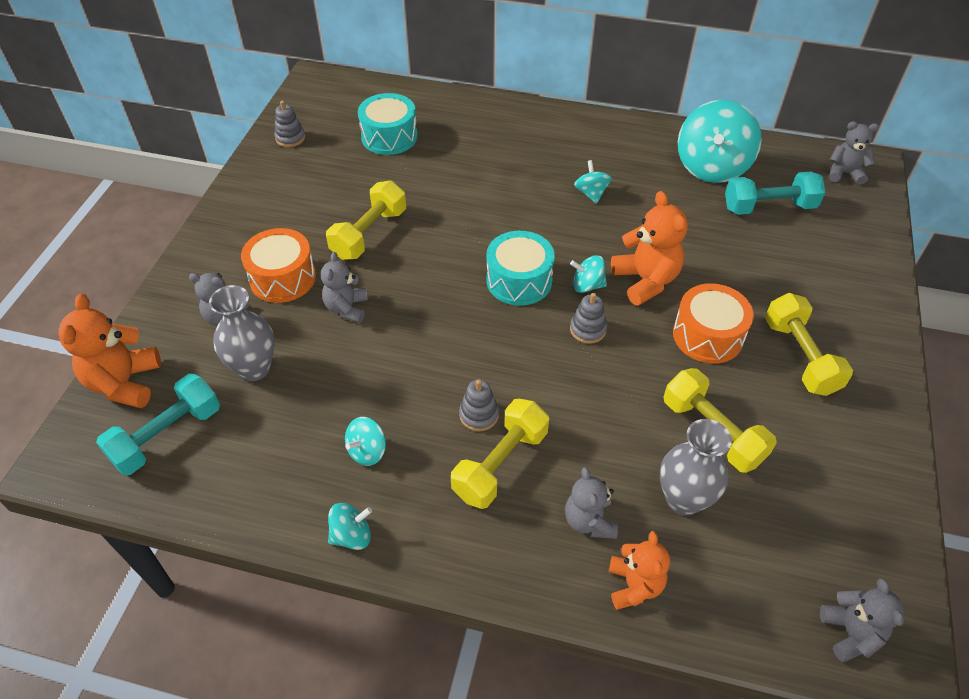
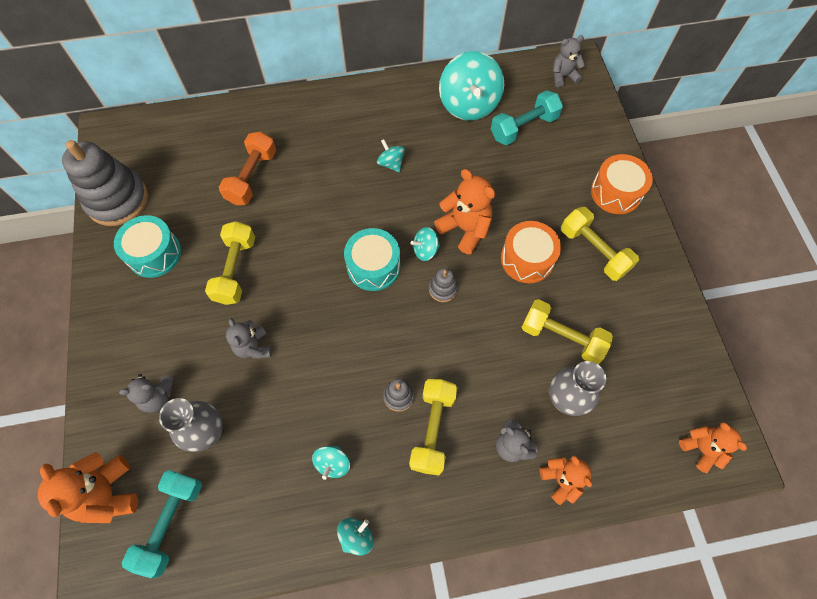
camera: 25 degrees left, 15 degrees up
orange drum [241,228,316,303] -> orange drum moved to [591,154,653,214]
grey stacking toy [274,101,305,147] -> grey stacking toy [62,140,148,226], size x2.30
turquoise drum [358,93,418,155] -> turquoise drum moved to [114,215,181,278]
grey teddy bear [820,578,904,662] -> orange teddy bear [679,422,747,473]
none -> orange dumbbell [219,131,276,205]

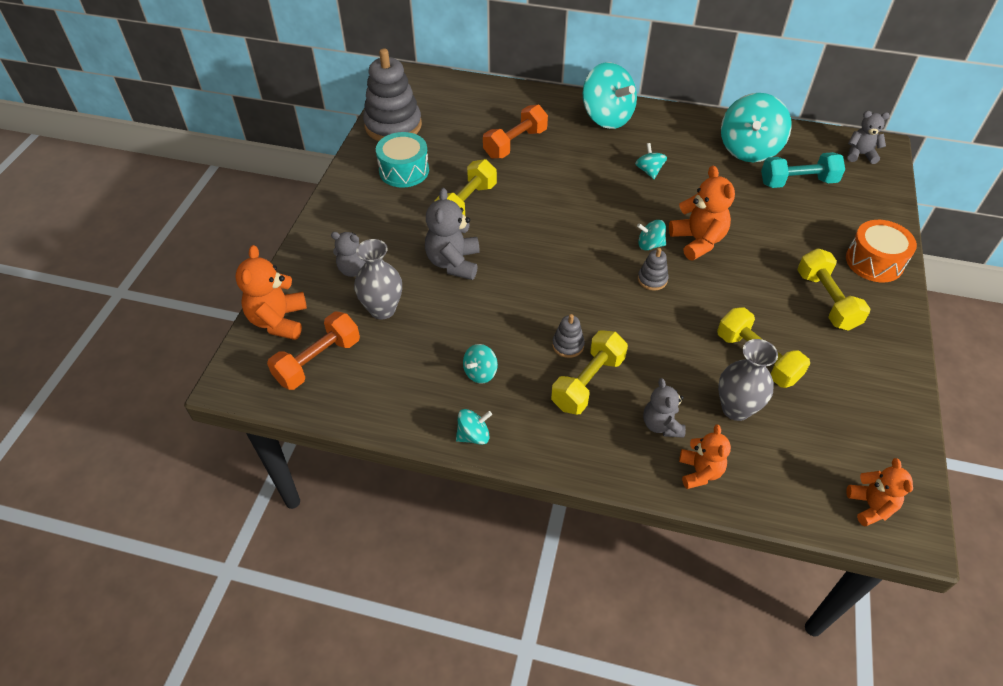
camera: 25 degrees right, 15 degrees down
turquoise dumbbell [122,470,202,578] -> orange dumbbell [267,312,360,390]
grey teddy bear [226,318,272,359] -> grey teddy bear [425,188,480,280], size x1.53
turquoise drum [344,228,400,291] -> none
orange drum [501,221,561,283] -> none
none -> turquoise spinning top [582,62,637,129]

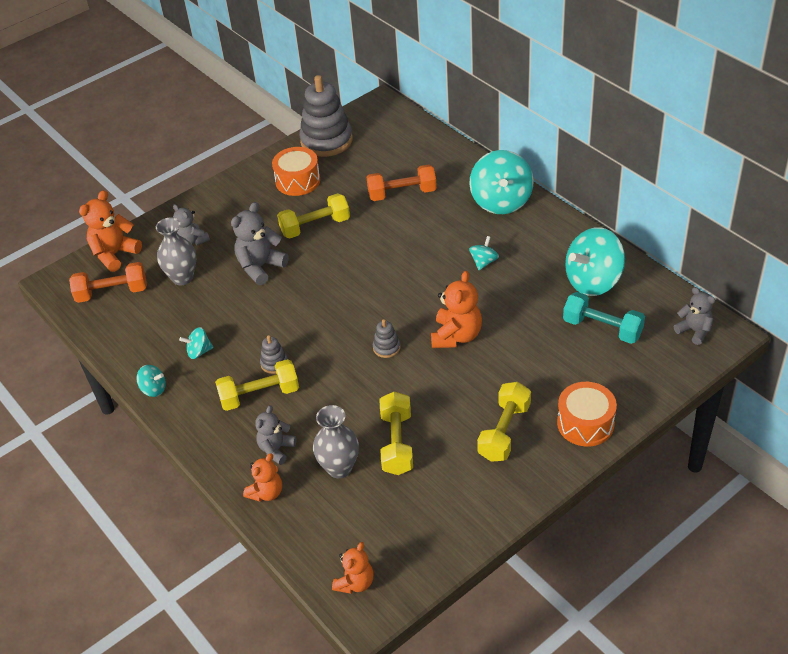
camera: 40 degrees right, 5 degrees down
turquoise drum [376,132,429,187] -> orange drum [272,147,320,196]
turquoise spinning top [637,220,666,250] -> none

